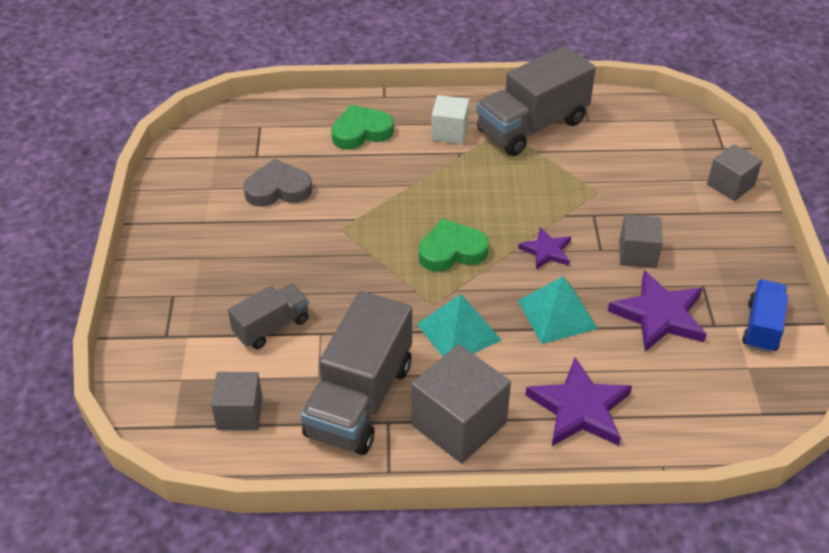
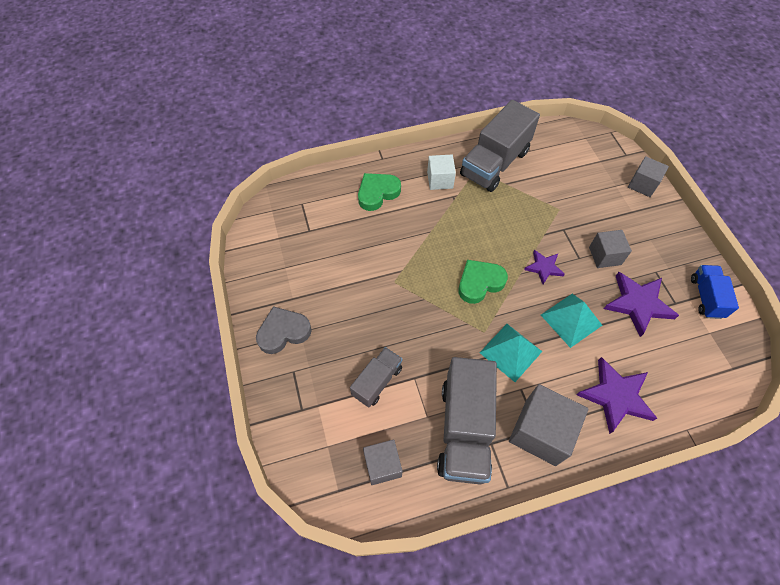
camera: 15 degrees left, 15 degrees up
grey heart [243,158,312,207] -> grey heart moved to [256,306,312,354]

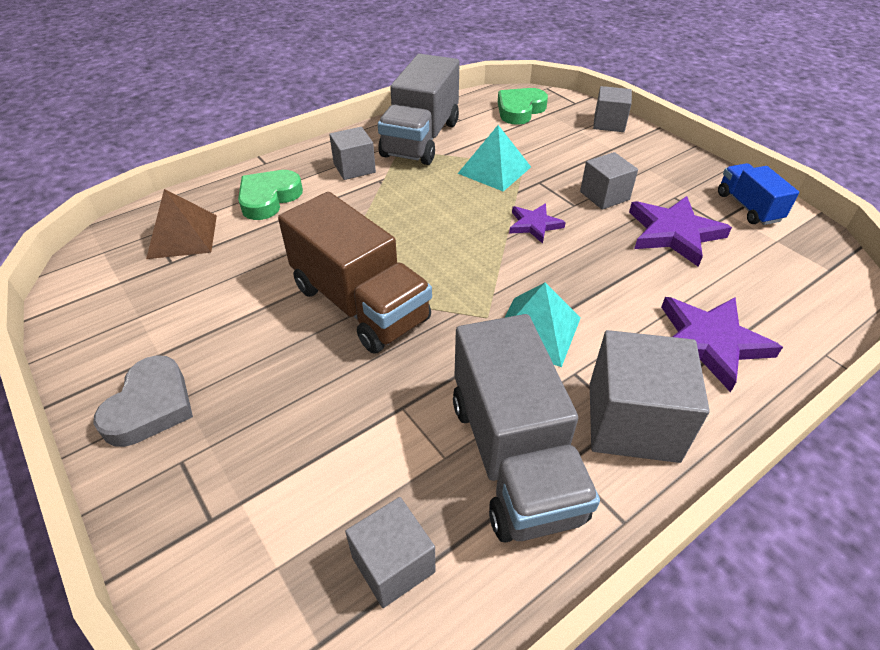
camera: 20 degrees left, 15 degrees down
grey heart [256,306,312,354] -> grey heart turned 150 degrees clockwise [93,355,193,447]
grey truck [350,347,403,407] -> none
white cube [427,155,456,190] -> grey cube [329,127,376,180]
green heart [459,260,508,304] -> green heart moved to [498,88,548,125]
turquoise pyramid [541,294,602,348] -> turquoise pyramid moved to [457,125,531,192]
none -> brown pyramid [146,189,217,259]
none -> brown truck [278,192,432,354]

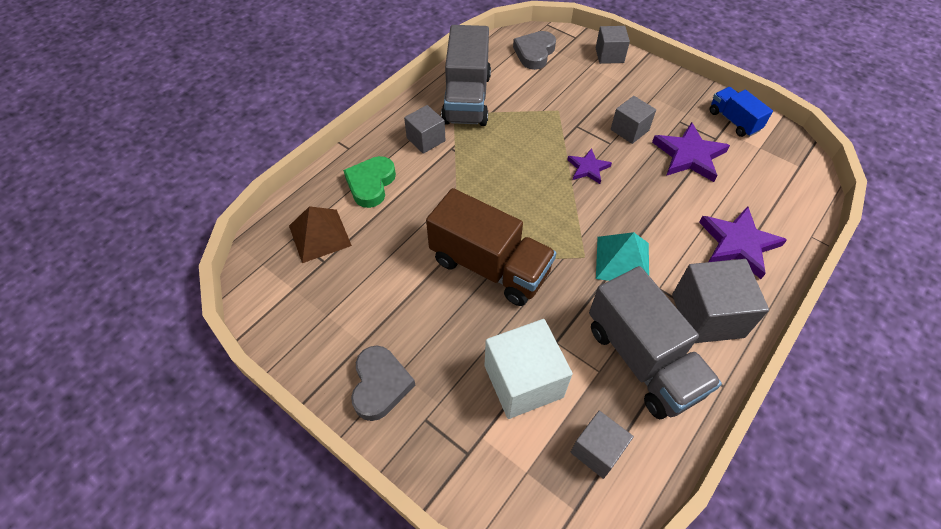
camera: 15 degrees left, 10 degrees up
turquoise pyramid [457,125,531,192] -> none
green heart [498,88,548,125] -> grey heart [513,31,556,70]
none -> white cube [485,319,573,419]

